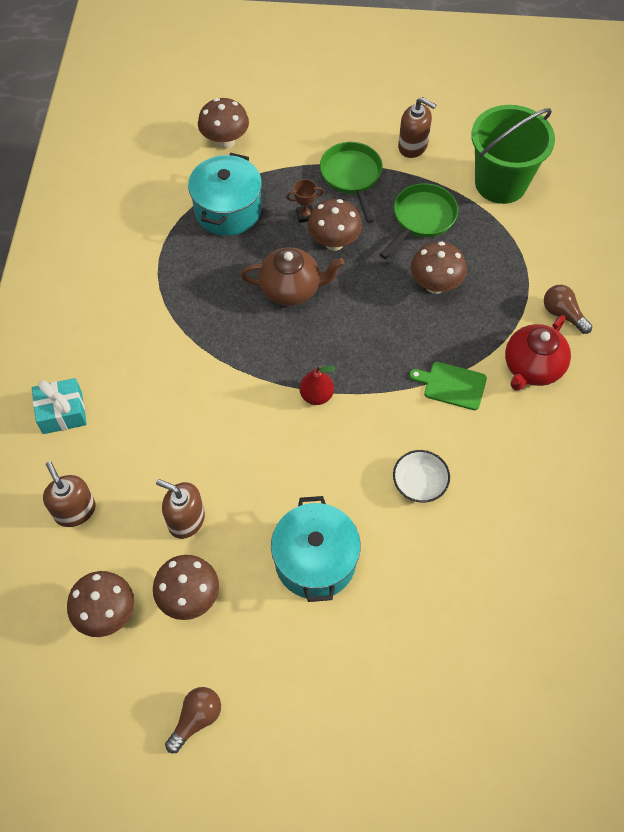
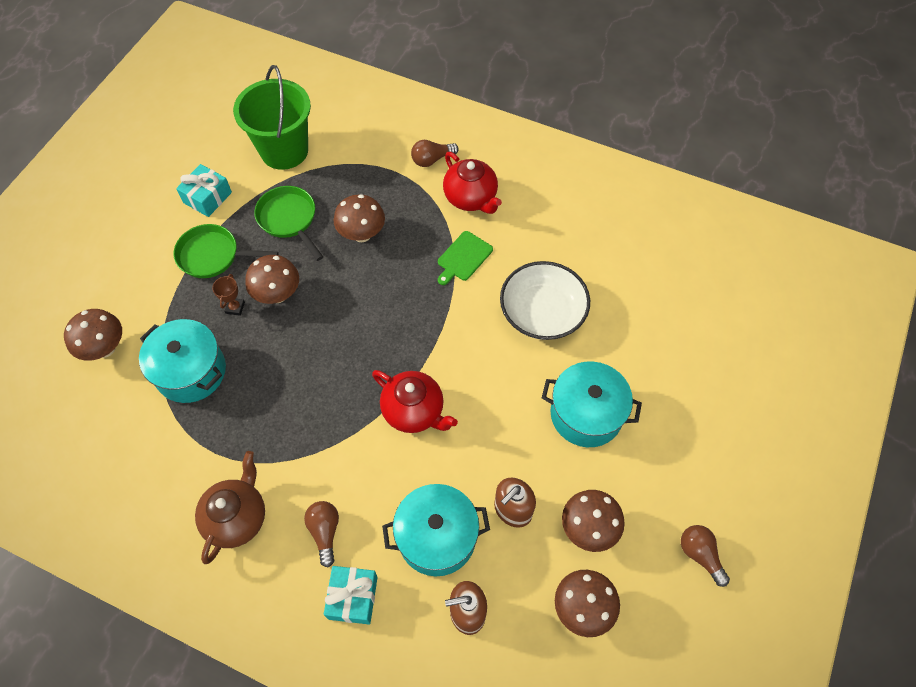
camera: 70 degrees left, 0 degrees up
brown teapot [240,247,344,306] -> brown teapot moved to [195,451,265,564]
red pear [299,365,335,405] -> none
white bowl [393,450,450,503] -> white bowl [500,261,590,340], size x1.79
brown soap dispenser [398,97,436,158] -> turquoise gift [176,164,232,217]
none -> brown light bulb [304,501,339,567]
none -> red teapot [372,370,458,433]
none -> turquoise pot [382,484,490,576]

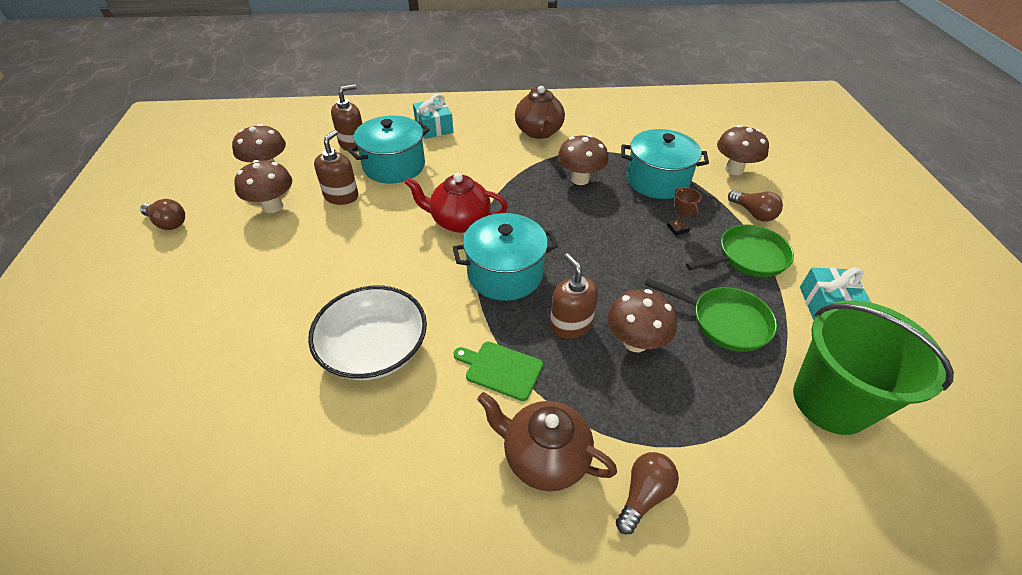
camera: 150 degrees right, 15 degrees down
brown mushroom [245,255,299,304] -> brown mushroom moved to [558,135,608,185]
brown light bulb [304,501,339,567] -> brown light bulb moved to [728,190,783,222]
green cutting board [438,231,493,285] -> green cutting board turned 75 degrees counterclockwise [453,342,543,401]
red teapot [443,152,502,214] -> brown teapot [477,392,617,491]
turquoise pot [542,361,642,447] -> turquoise pot moved to [452,213,558,301]
none -> brown soap dispenser [550,253,598,339]

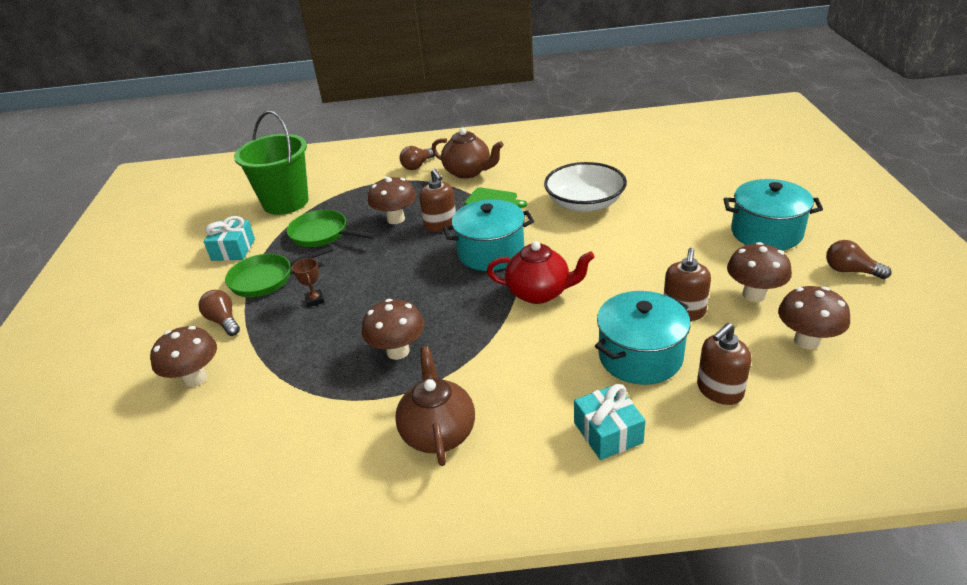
camera: 175 degrees left, 10 degrees down
turquoise pot [621,129,709,199] -> turquoise pot moved to [724,179,823,250]

